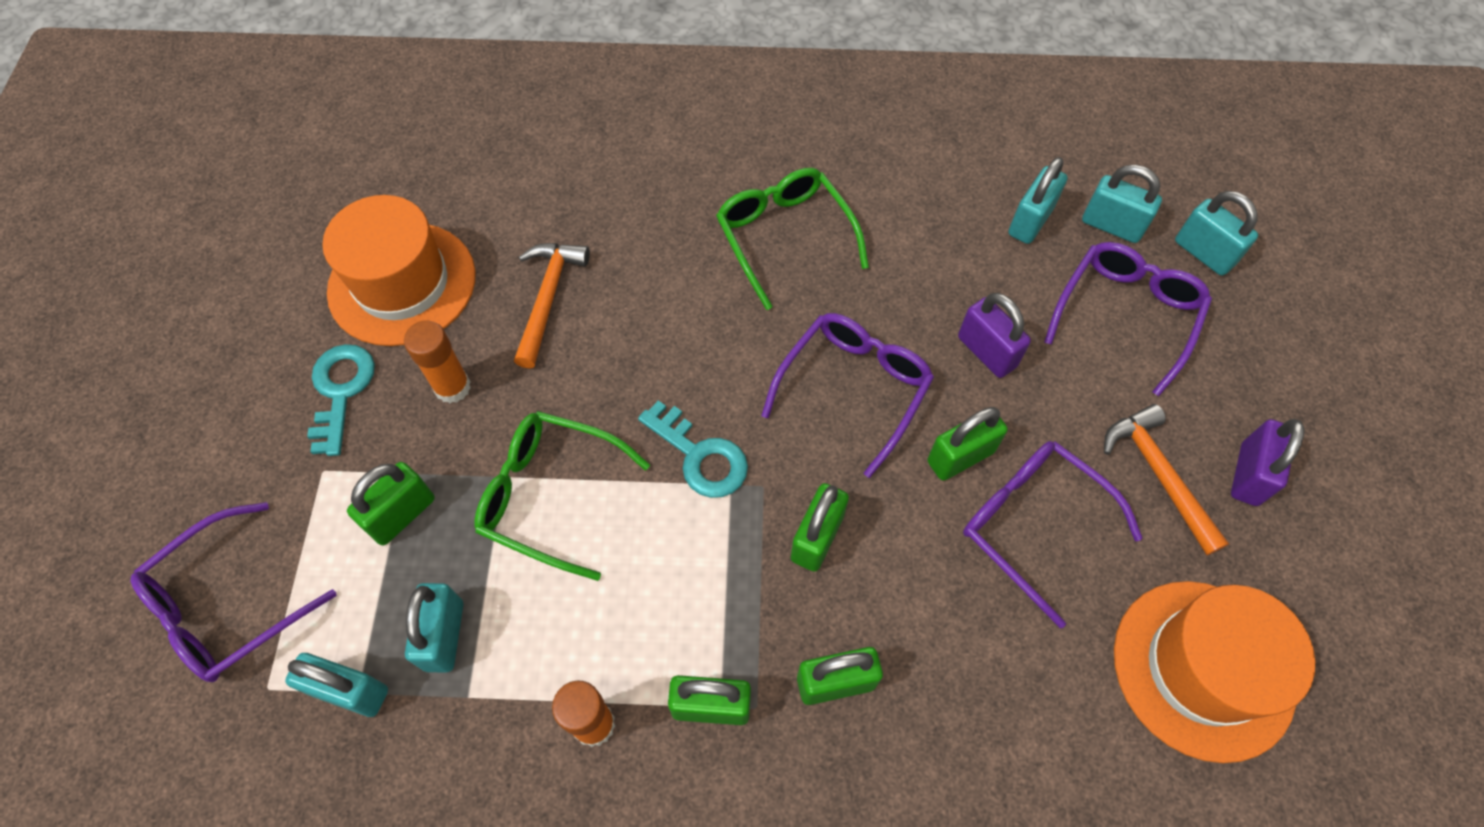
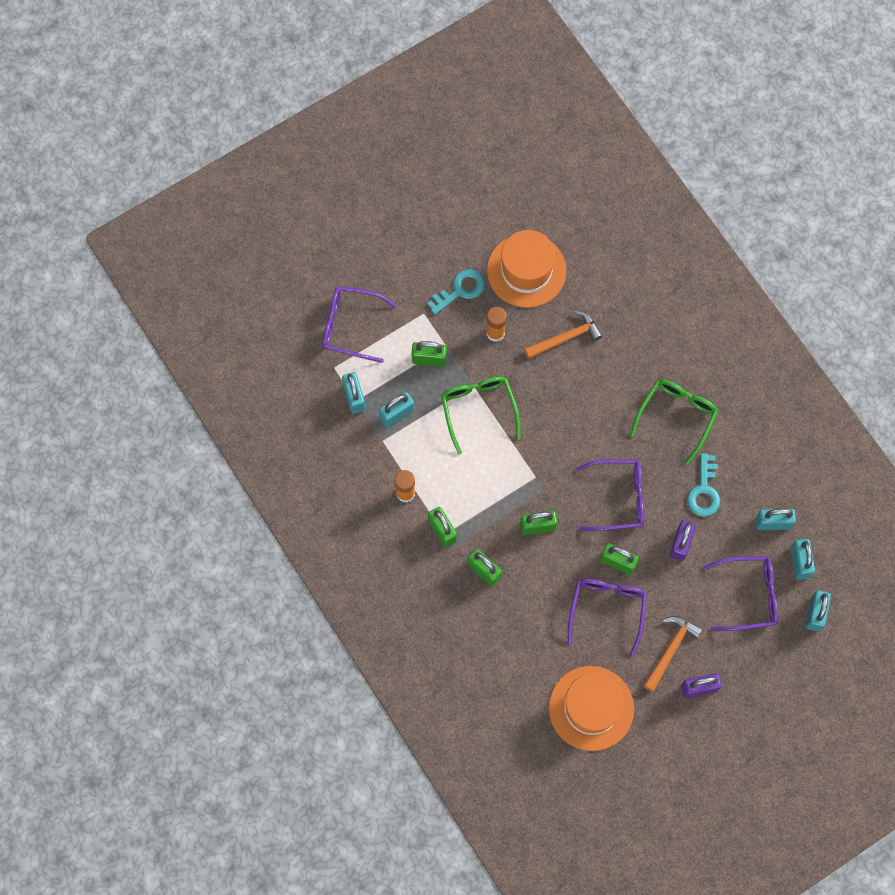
camera: 55 degrees right, 10 degrees up
turquoise key [638,400,748,498] -> turquoise key moved to [687,453,720,517]

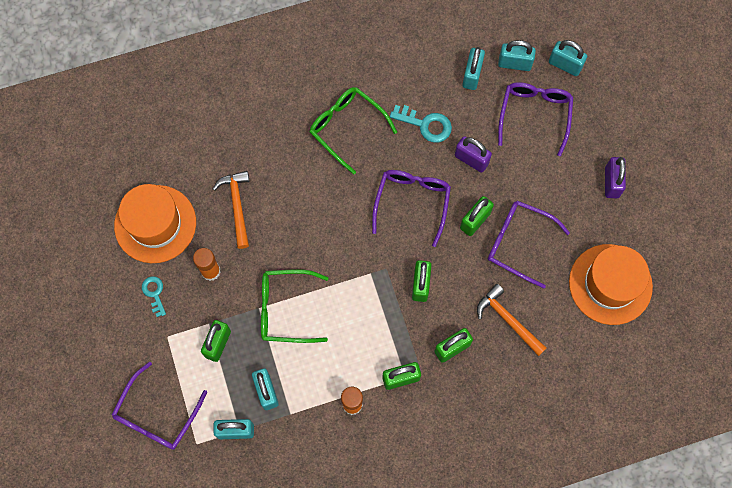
camera: 75 degrees left, 0 degrees up
turquoise key [427,269,485,315] -> turquoise key [142,276,166,317], size x0.64
orange hammer [643,616,703,692] -> orange hammer moved to [477,284,546,356]

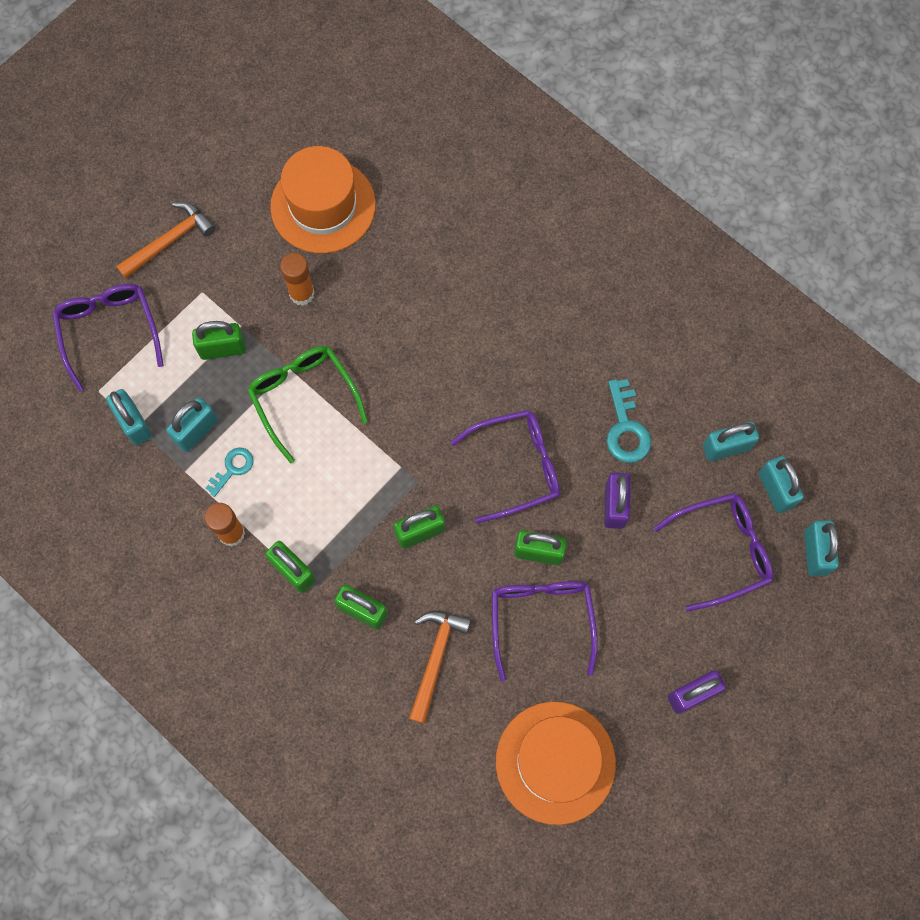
camera: 60 degrees right, 0 degrees up
purple glasses [112,362,207,450] -> purple glasses turned 75 degrees clockwise [52,284,164,391]
turquoise key [142,276,166,317] -> turquoise key moved to [206,448,254,497]
orange hammer [213,171,249,249] -> orange hammer moved to [116,202,216,279]
green glasses [310,87,397,175] -> none

